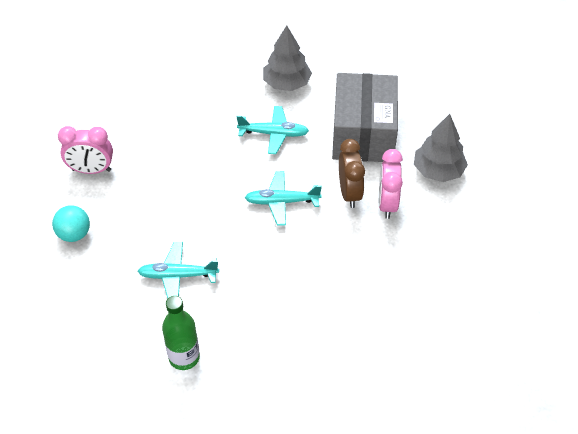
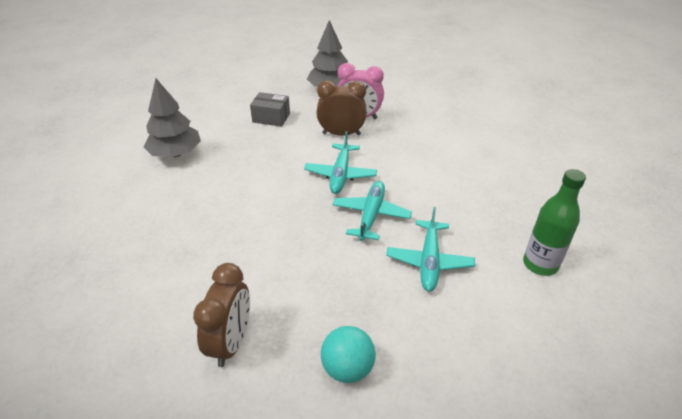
camera: 80 degrees left, 10 degrees down
pink clock [58,126,113,174] -> brown clock [193,263,250,367]
turquoise plane [237,106,309,154] -> turquoise plane moved to [332,181,412,241]
grey box [332,73,398,162] -> grey box [250,92,290,127], size x0.44

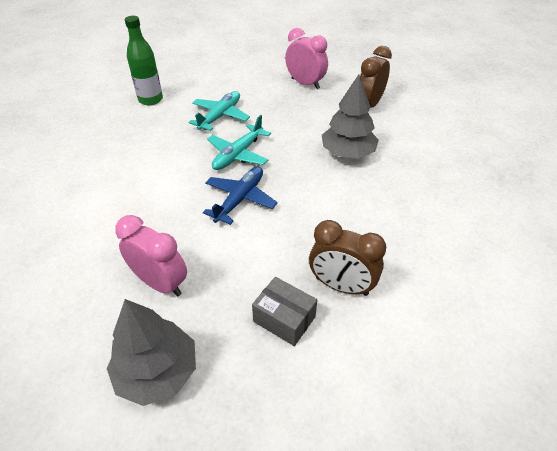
camera: 160 degrees left, 5 degrees up
grey tree [144,78,201,158] -> grey tree moved to [322,75,379,159]
turquoise plane [304,131,377,194] -> blue plane [203,166,278,225]
brown clock [316,80,367,136] -> brown clock moved to [309,220,386,296]
turquoise ball [321,326,376,383] -> pink clock [285,28,328,89]

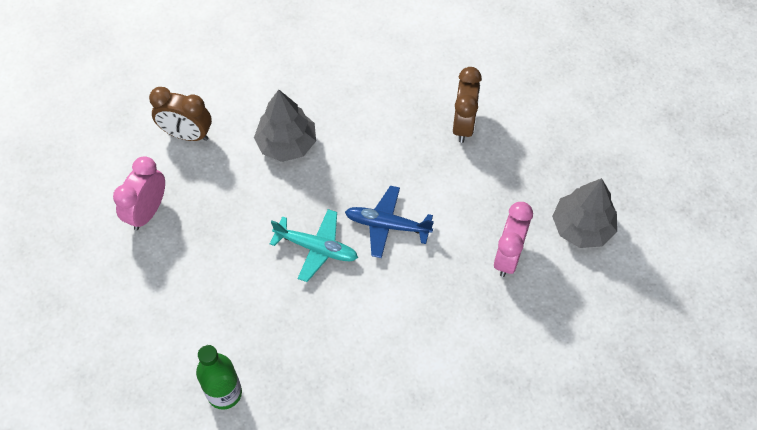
camera: 105 degrees left, 15 degrees up
turquoise plane [188,91,250,131] -> none
grey box [252,277,317,346] -> none

